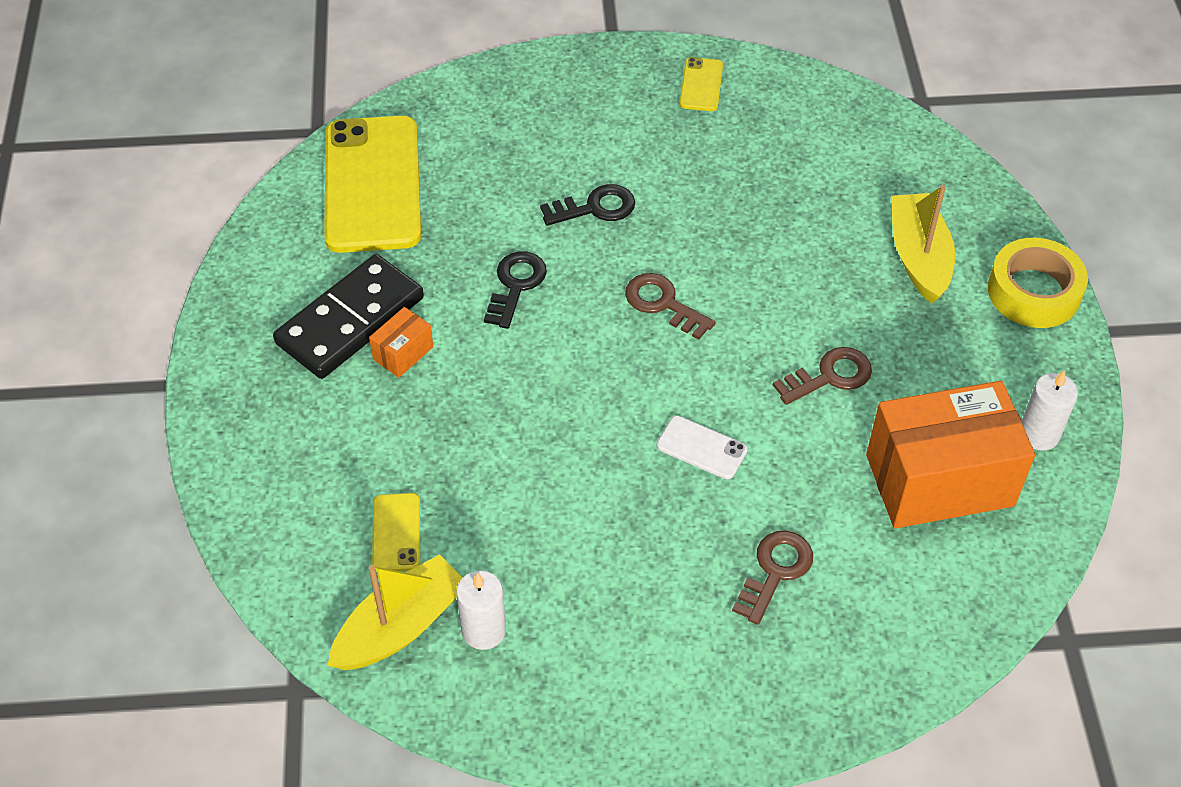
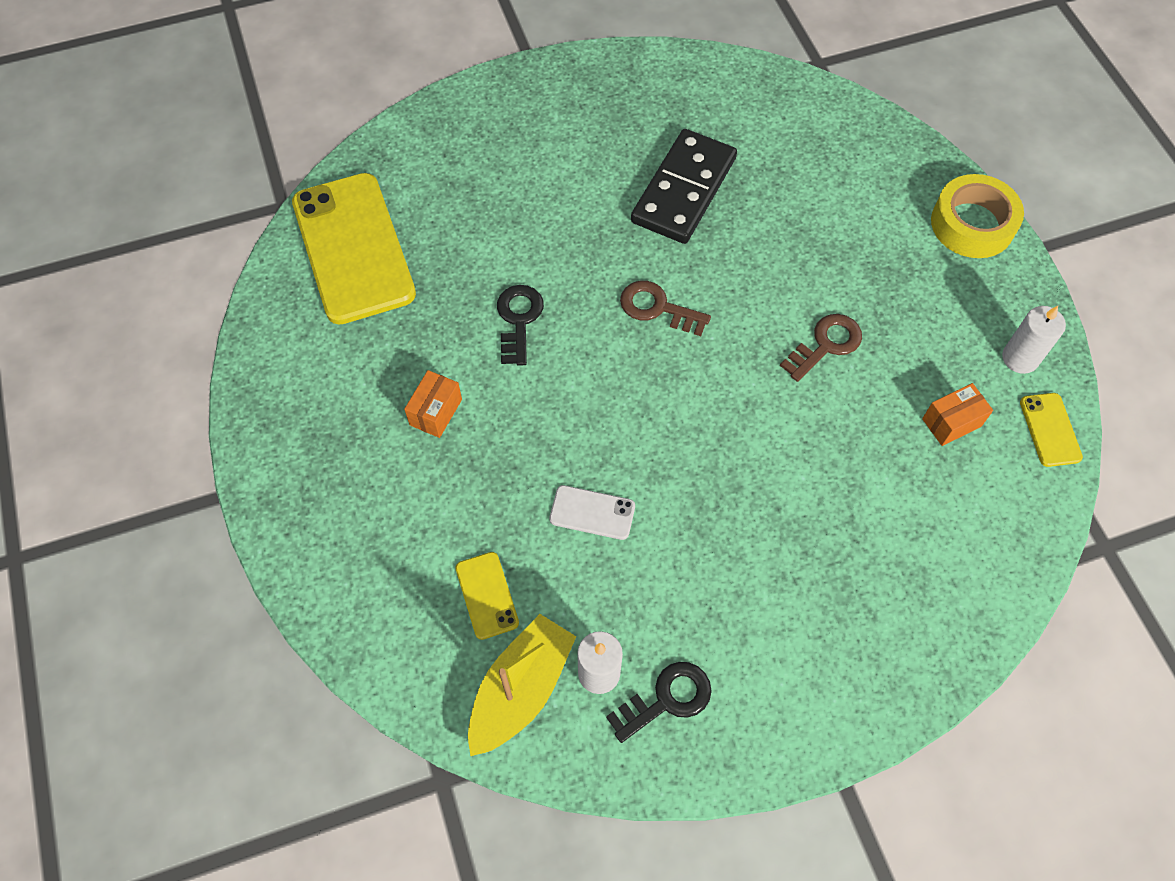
camera: 15 degrees left, 10 degrees up
black domino [273,254,424,379] -> black domino moved to [631,129,737,244]
black key [540,184,635,226] -> black key moved to [606,662,712,743]
white phone [656,416,748,479] -> white phone moved to [549,485,635,540]
yellow phone [680,57,723,111] -> yellow phone moved to [1020,393,1083,467]
brown key [732,530,813,625] -> none
orange box [866,381,1035,528] -> orange box [922,383,993,446], size x0.42
yellow boat [891,185,955,303] -> none

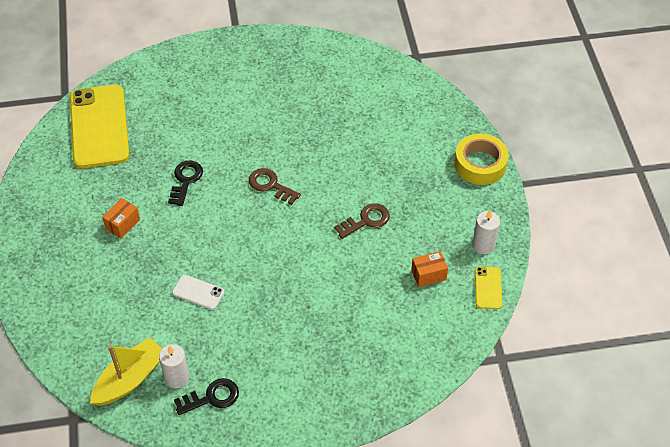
camera: 10 degrees right, 10 degrees down
yellow phone [456,552,519,640] -> none
black domino [631,129,737,244] -> none

